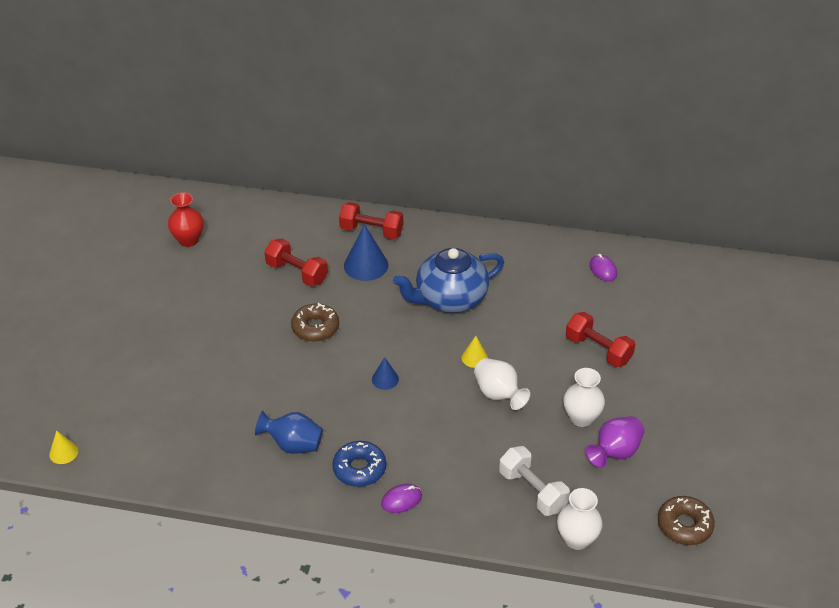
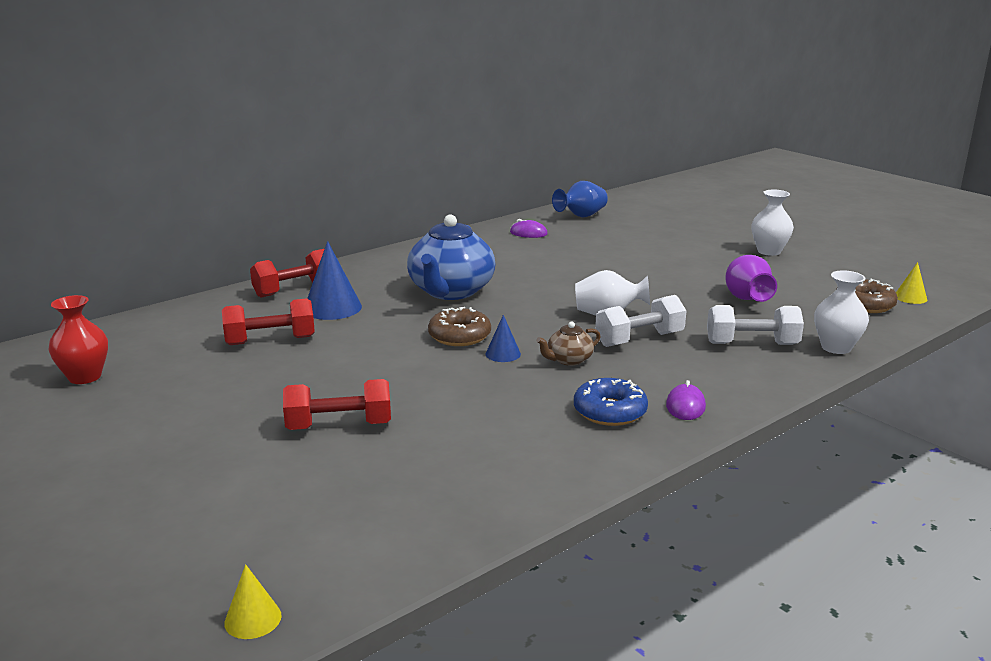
camera: 50 degrees left, 20 degrees down
blue vase [255,410,323,454] -> blue vase moved to [552,181,608,217]
brown donut [291,303,339,342] -> brown donut moved to [428,307,491,346]
yellow cone [462,336,488,368] -> yellow cone moved to [896,262,927,304]
white vase [563,368,605,427] -> white vase moved to [751,190,794,256]
red dumbbell [566,312,635,367] -> red dumbbell moved to [283,379,391,430]
none -> brown teapot [536,321,601,366]
none -> white dumbbell [595,295,686,347]

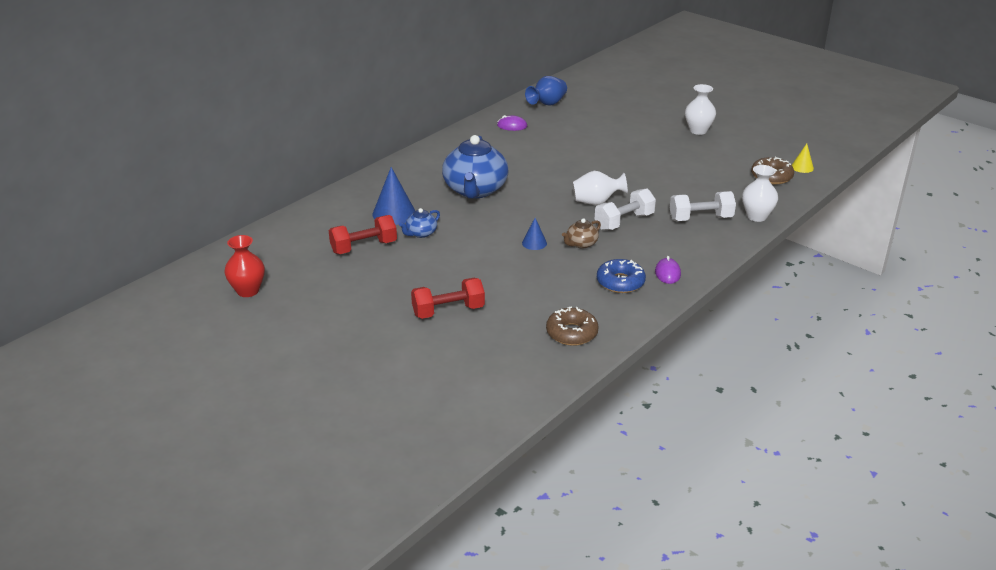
camera: 10 degrees left, 10 degrees up
yellow cone [224,564,282,639] -> none
red dumbbell [250,249,324,298] -> none
brown donut [428,307,491,346] -> brown donut moved to [546,307,599,346]
purple vase [725,255,777,302] -> none
none -> blue teapot [399,208,440,238]

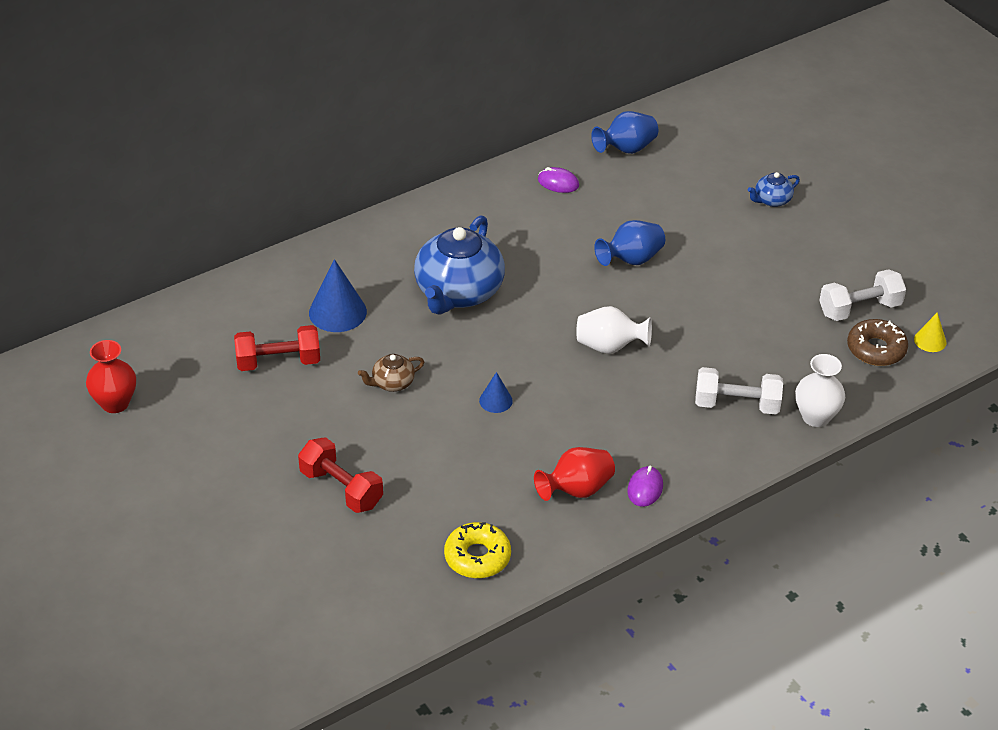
camera: 15 degrees right, 10 degrees up
blue teapot [399,208,440,238] -> blue teapot moved to [747,172,800,207]
red dumbbell [411,278,485,319] -> red dumbbell turned 45 degrees clockwise [298,437,383,513]
brown donut [546,307,599,346] -> yellow donut [444,522,511,578]
brown teapot [562,218,601,249] -> brown teapot moved to [358,354,424,392]
white dumbbell [595,189,656,231] -> white dumbbell moved to [819,269,906,321]
blue donut [597,259,646,293] -> red vase [534,447,615,501]
white vase [685,84,716,135] -> none
none -> blue vase [594,220,665,266]

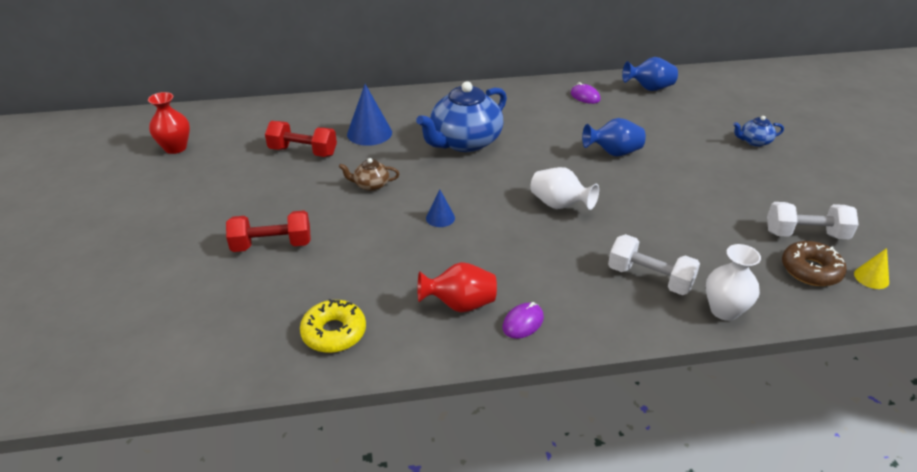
camera: 25 degrees right, 5 degrees down
red dumbbell [298,437,383,513] -> red dumbbell turned 75 degrees counterclockwise [226,210,311,252]

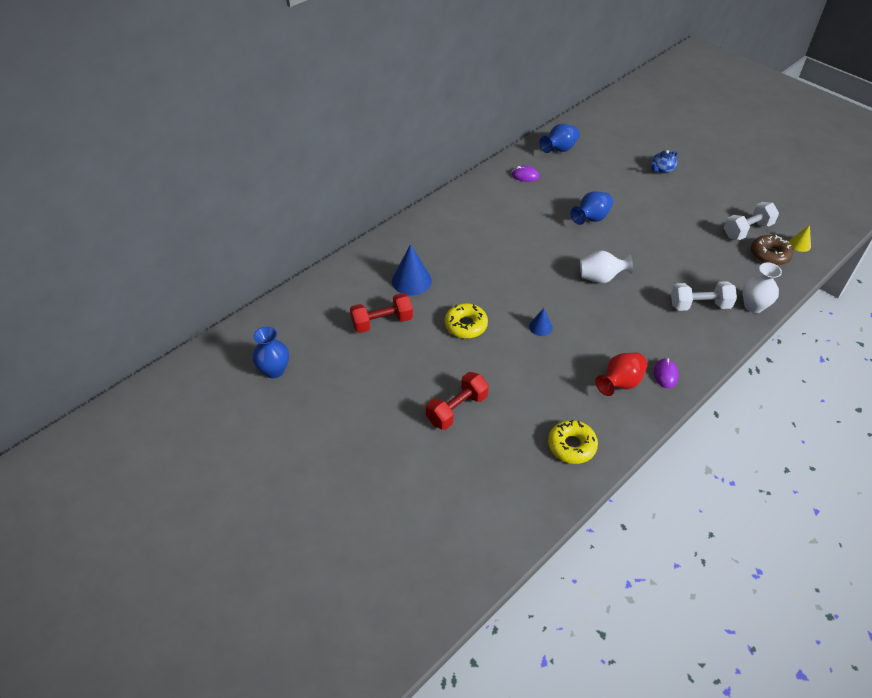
camera: 35 degrees left, 10 degrees up
red vase [148,92,190,154] -> blue vase [252,327,289,378]
brown teapot [339,158,400,191] -> yellow donut [445,303,488,338]
blue teapot [416,81,507,152] -> none

